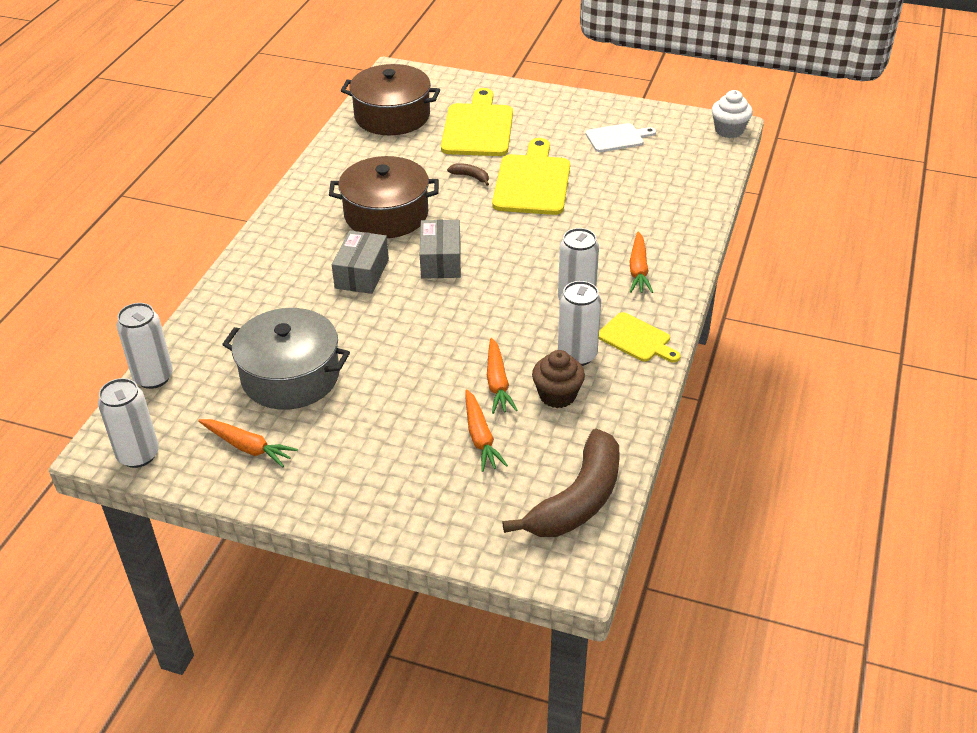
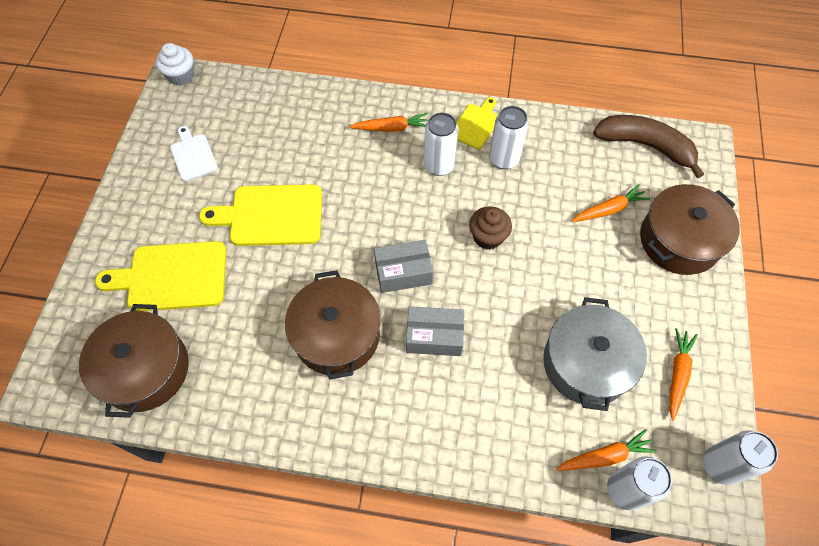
camera: 100 degrees left, 20 degrees up
brown banana [447,163,489,186] -> none
orange carrot [487,338,518,414] -> orange carrot moved to [557,429,657,471]
brown cupcake [532,350,585,408] -> brown cupcake moved to [469,206,512,250]
none -> brown pot [640,184,740,275]

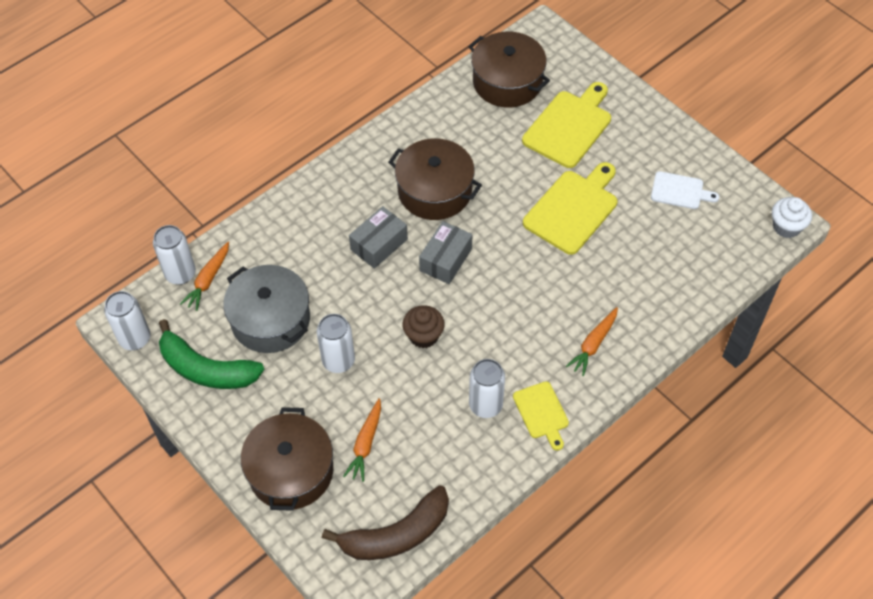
camera: 130 degrees right, 5 degrees down
white can [424,112,459,176] -> white can moved to [317,314,355,373]
orange carrot [669,328,698,420] -> green banana [159,319,264,389]

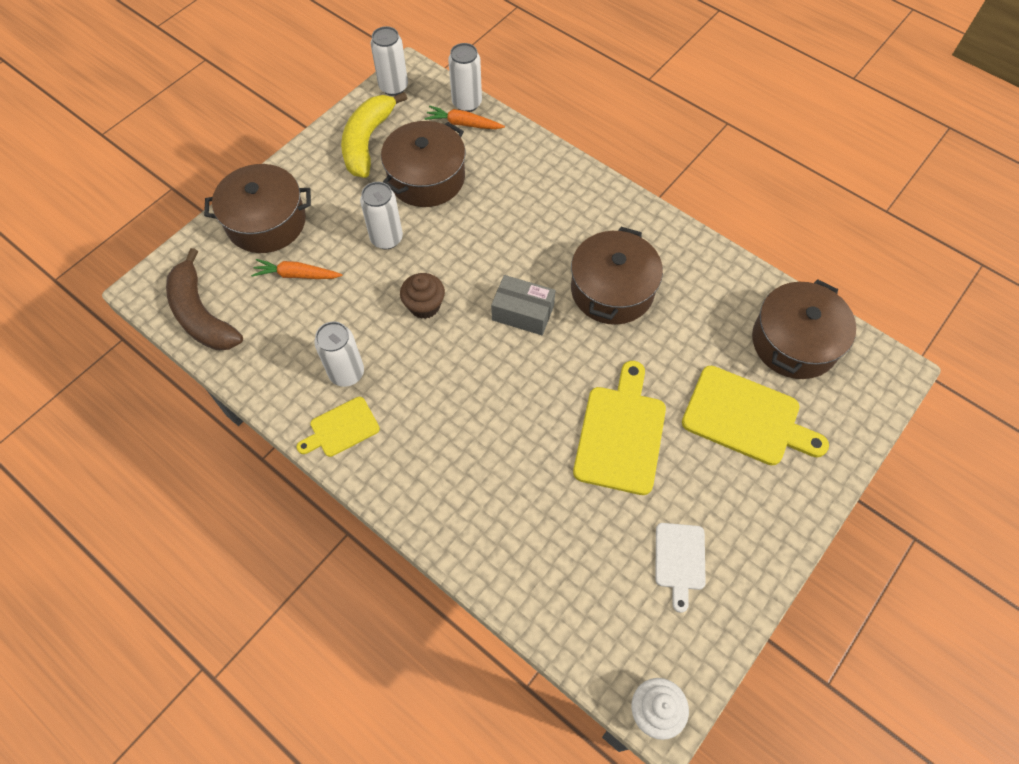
camera: 80 degrees right, 5 degrees up
green banana [159,319,264,389] -> yellow banana [341,92,407,178]
grey pot [223,265,310,353] -> brown pot [381,121,465,207]
grey box [349,206,408,269] -> none
yellow cutting board [523,162,617,255] -> yellow cutting board turned 105 degrees counterclockwise [573,361,666,495]
orange carrot [566,307,618,376] -> none

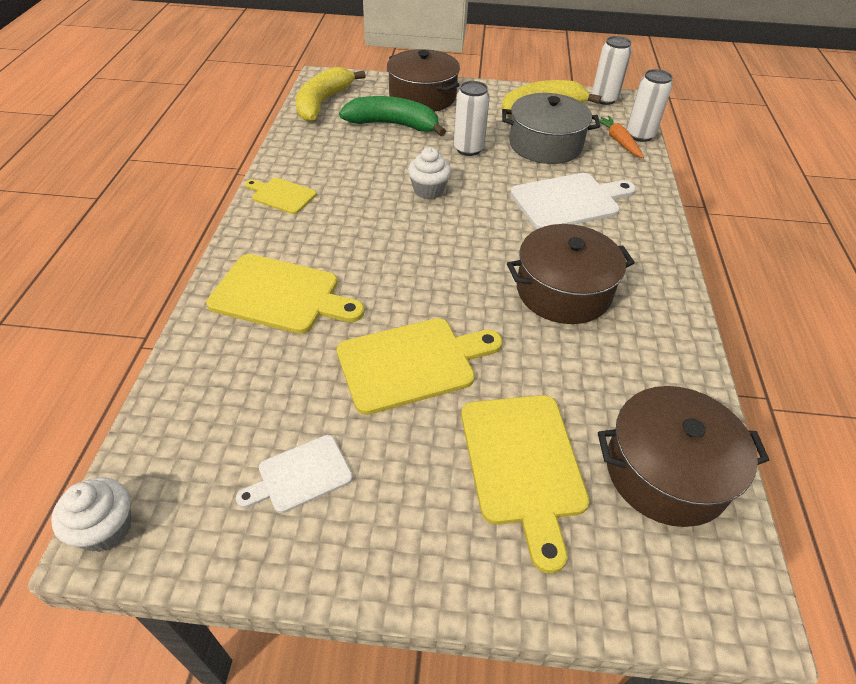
camera: 55 degrees right, 15 degrees down
brown banana [166,248,243,350] -> yellow banana [296,67,366,122]
orange carrot [251,259,342,279] -> green banana [339,96,446,136]
white can [314,322,364,387] -> none
brown pot [381,121,465,207] -> grey pot [502,93,600,164]
brown cupcake [400,273,445,319] -> white cupcake [408,148,451,199]
grey box [491,275,555,335] -> none
none -> yellow cutting board [206,254,365,334]
none -> white cutting board [510,173,636,229]

